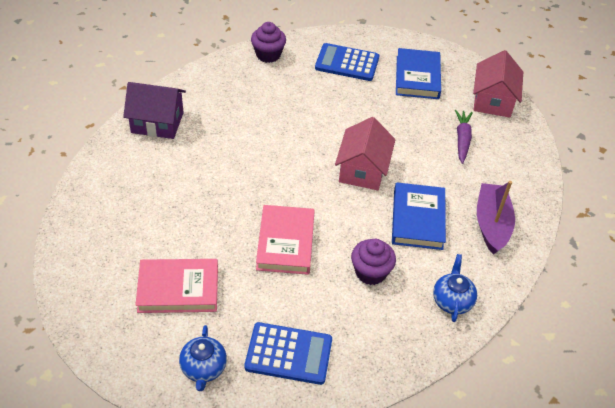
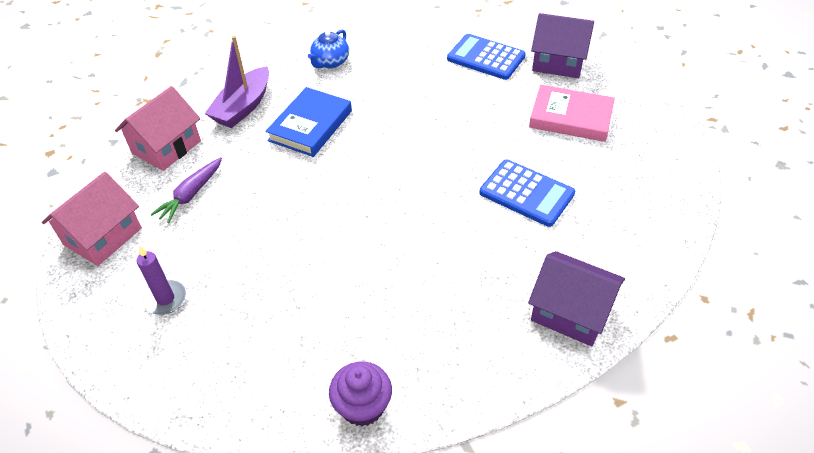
camera: 155 degrees left, 0 degrees up
blue teapot [179,325,227,391] -> purple house [531,13,594,78]
pink book [256,205,315,275] -> none
blue calculator [315,43,379,81] -> blue calculator moved to [479,159,575,227]
pink house [335,117,395,190] -> pink house moved to [115,86,201,171]
purple cupcake [351,239,396,285] -> none
blue book [396,48,441,99] -> purple candle [136,245,186,315]

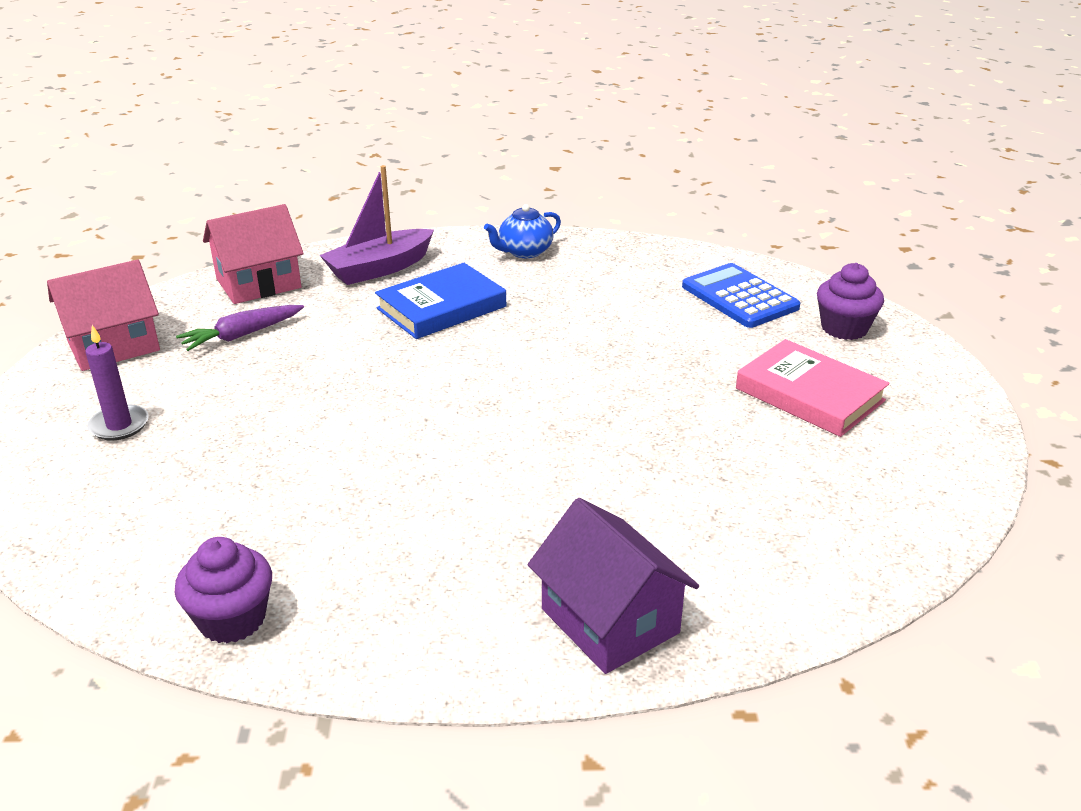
camera: 25 degrees right, 15 degrees down
blue calculator [479,159,575,227] -> none
purple house [531,13,594,78] -> purple cupcake [817,263,884,340]

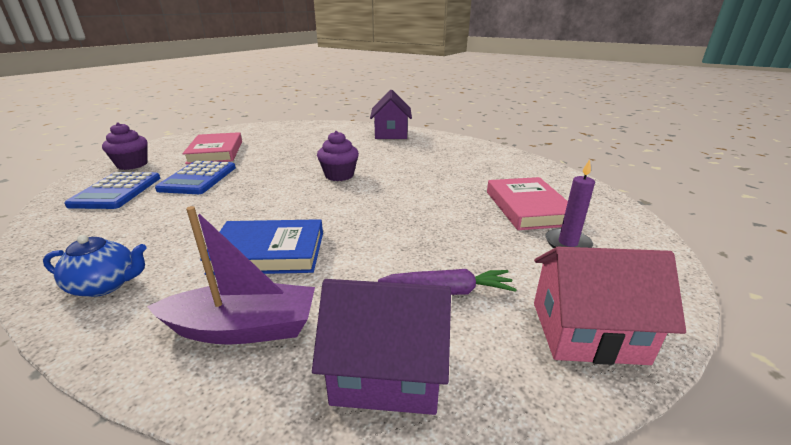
camera: 145 degrees left, 5 degrees down
purple cupcake [175,537,272,643] -> purple cupcake moved to [317,131,359,181]
pink house [203,204,304,304] -> purple house [312,279,451,415]
none -> blue calculator [155,161,236,194]
none -> pink book [487,177,568,230]

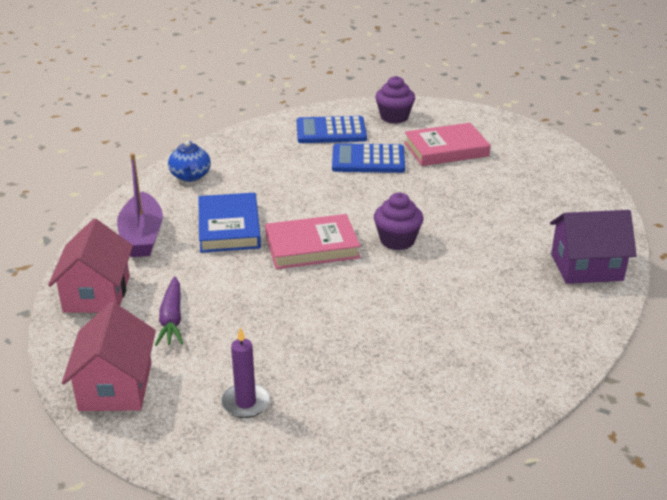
camera: 85 degrees right, 5 degrees up
purple house [312,279,451,415] -> pink house [48,219,133,313]
pink book [487,177,568,230] -> pink book moved to [265,214,361,269]

